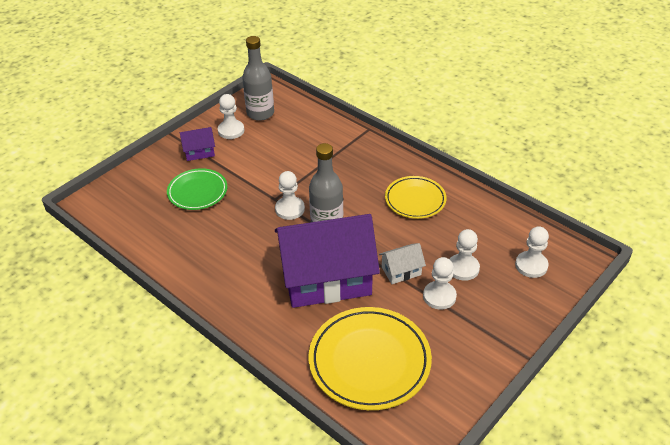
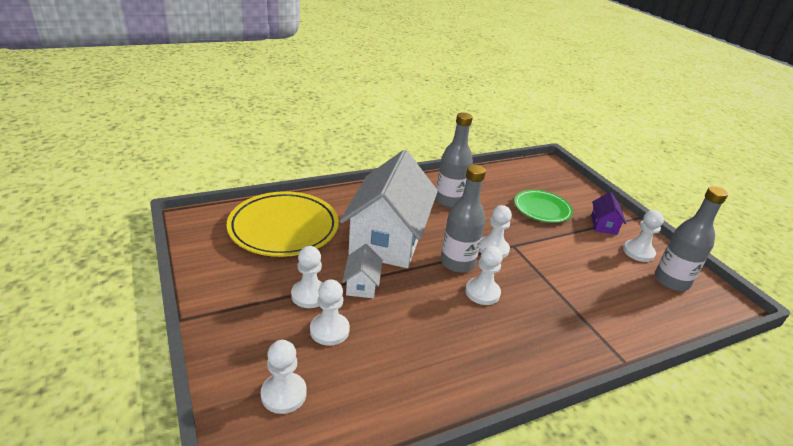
camera: 110 degrees right, 10 degrees down
purple house [275,214,380,308] -> white house [340,150,438,268]
yellow plate [385,176,447,219] -> none
none -> grey bottle [436,113,473,208]
none -> white pawn [465,246,503,305]

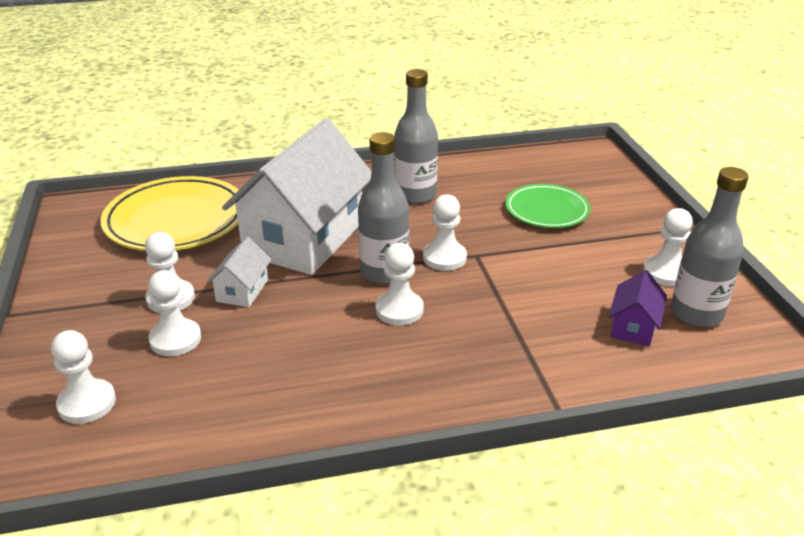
camera: 15 degrees right, 0 degrees up
purple house [591,192,626,235] -> purple house moved to [608,270,667,346]

